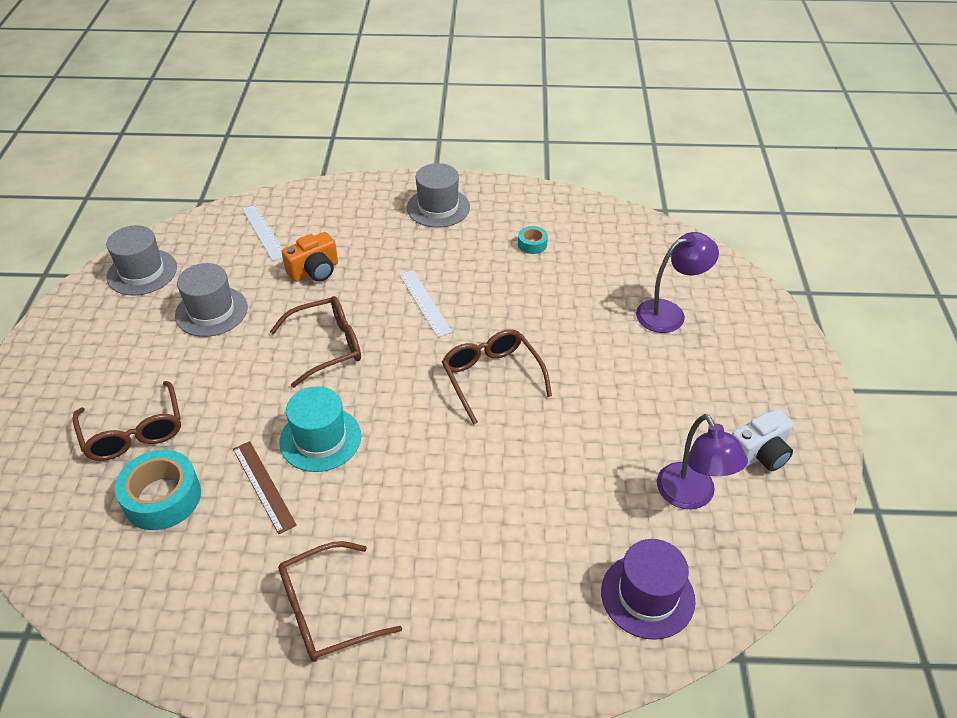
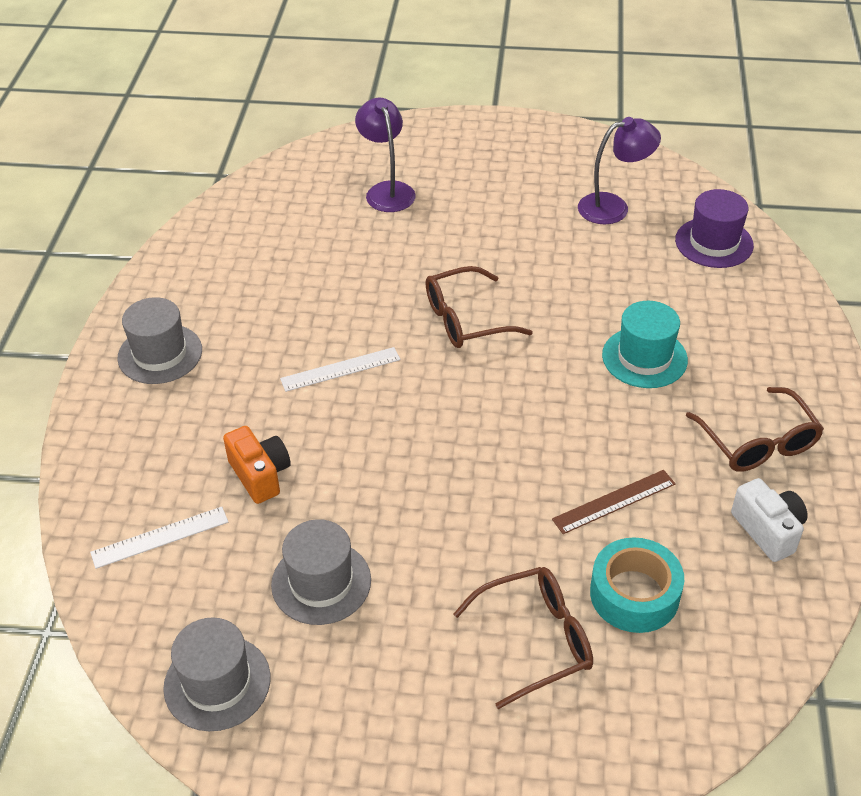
camera: 85 degrees left, 0 degrees up
brown glasses [270,296,361,388] -> none
turquoise hat [279,386,361,472] -> turquoise hat moved to [602,301,688,388]
turquoise tape [518,226,548,254] -> none
white camera [732,409,794,471] -> white camera moved to [731,478,808,562]

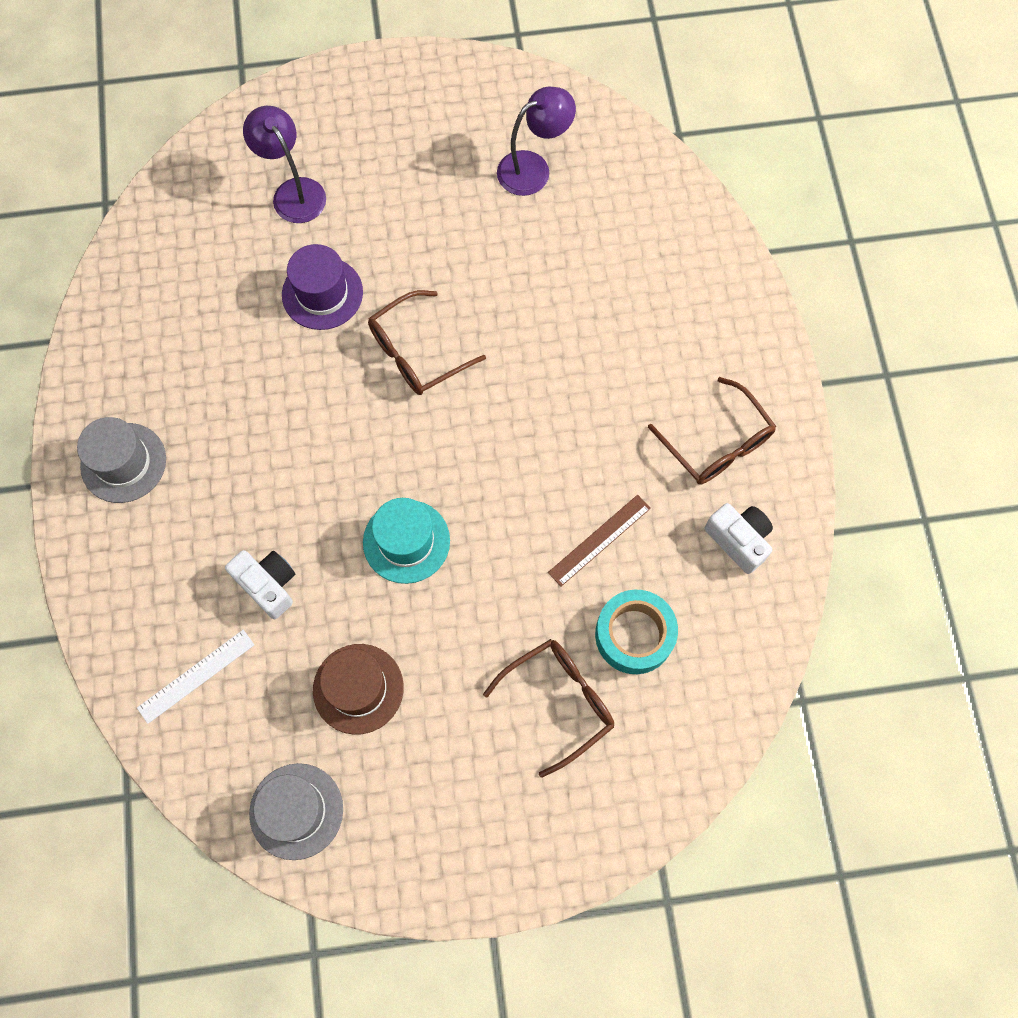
camera: 15 degrees left, 25 degrees up
orange camera [223,426,291,504] -> white camera [225,550,295,619]
grey hat [271,519,371,625] -> brown hat [313,644,404,734]
white ruler [280,347,400,392] -> none
turquoise hat [602,301,688,388] -> turquoise hat moved to [363,498,450,584]
purple hat [675,189,754,268] -> purple hat moved to [282,244,363,330]

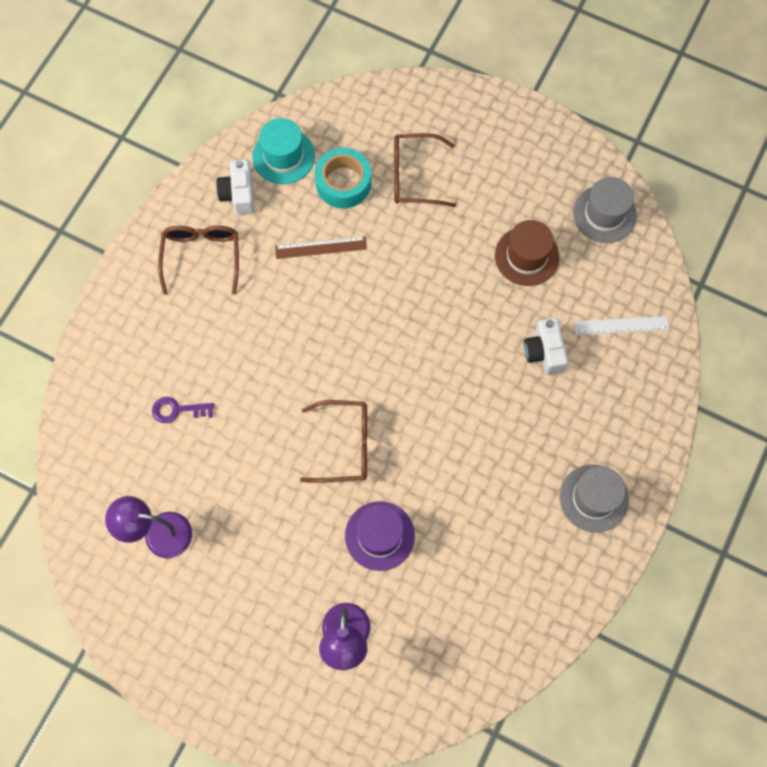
camera: 145 degrees left, 0 degrees up
turquoise hat [363,498,450,584] -> turquoise hat moved to [252,118,315,184]
none -> purple key [152,397,214,423]

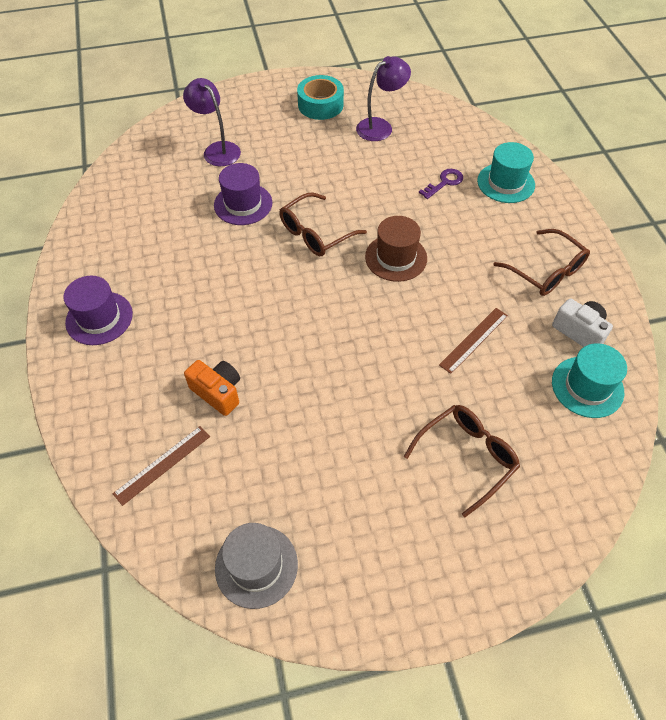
camera: 140 degrees right, 15 degrees down
turquoise tape [315,148,371,208] -> turquoise tape moved to [297,75,344,120]
brown hat [495,220,559,286] -> brown hat moved to [365,216,427,282]
white camera [524,318,568,375] -> orange camera [184,360,240,416]
grey hat [560,465,629,533] -> purple hat [63,276,133,345]
white ruler [575,316,669,335] -> brown ruler [113,426,210,506]
none -> turquoise hat [477,142,535,203]

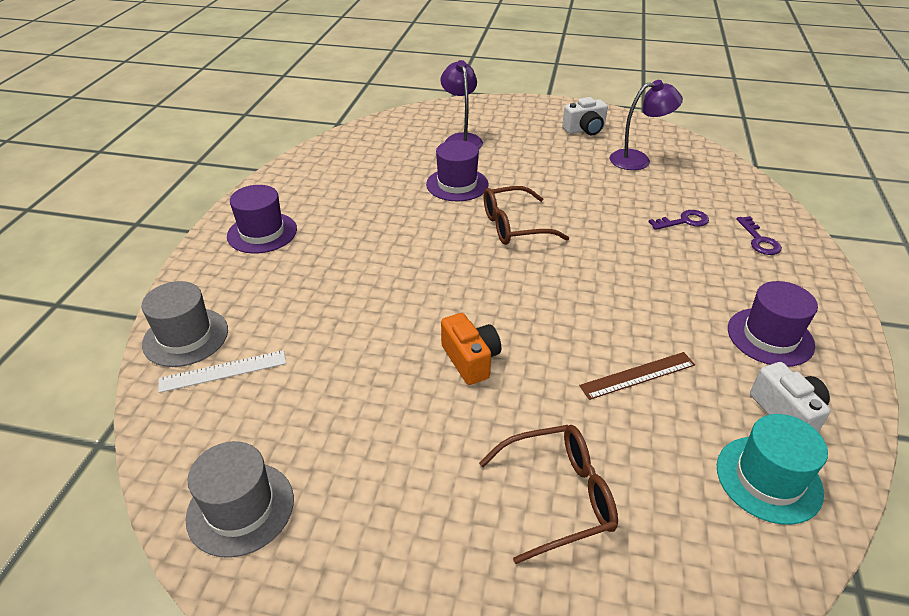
camera: 25 degrees right, 15 degrees down
brown ruler [113,426,210,506] -> white ruler [159,350,286,393]
orange camera [184,360,240,416] -> orange camera moved to [441,313,501,385]
turquoise tape [297,75,344,120] -> white camera [562,97,608,135]
brown hat [365,216,427,282] -> none
turquoise hat [477,142,535,203] -> purple key [736,216,782,255]
brown glasses [493,229,590,296] -> purple hat [728,281,818,367]
none -> grey hat [141,281,228,367]

